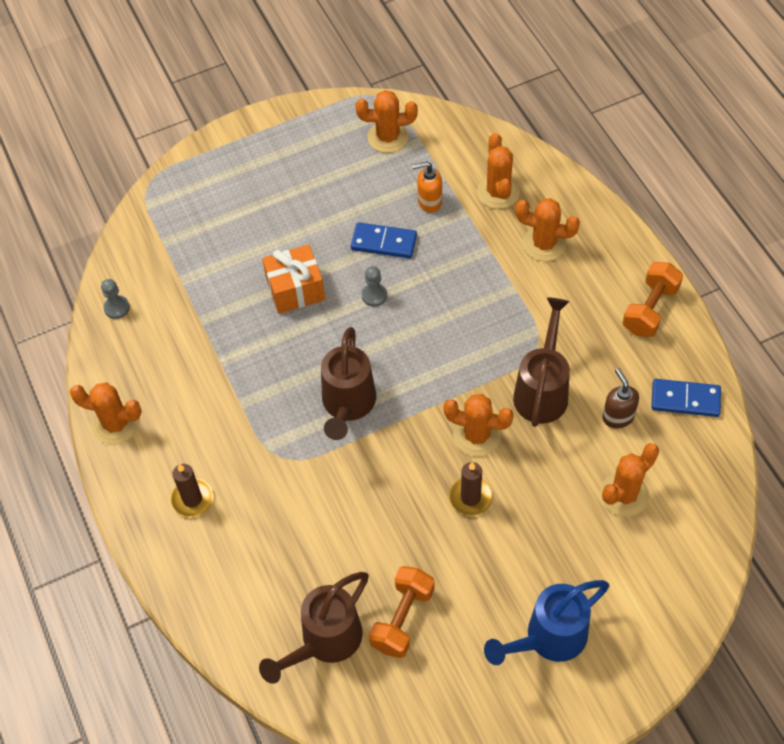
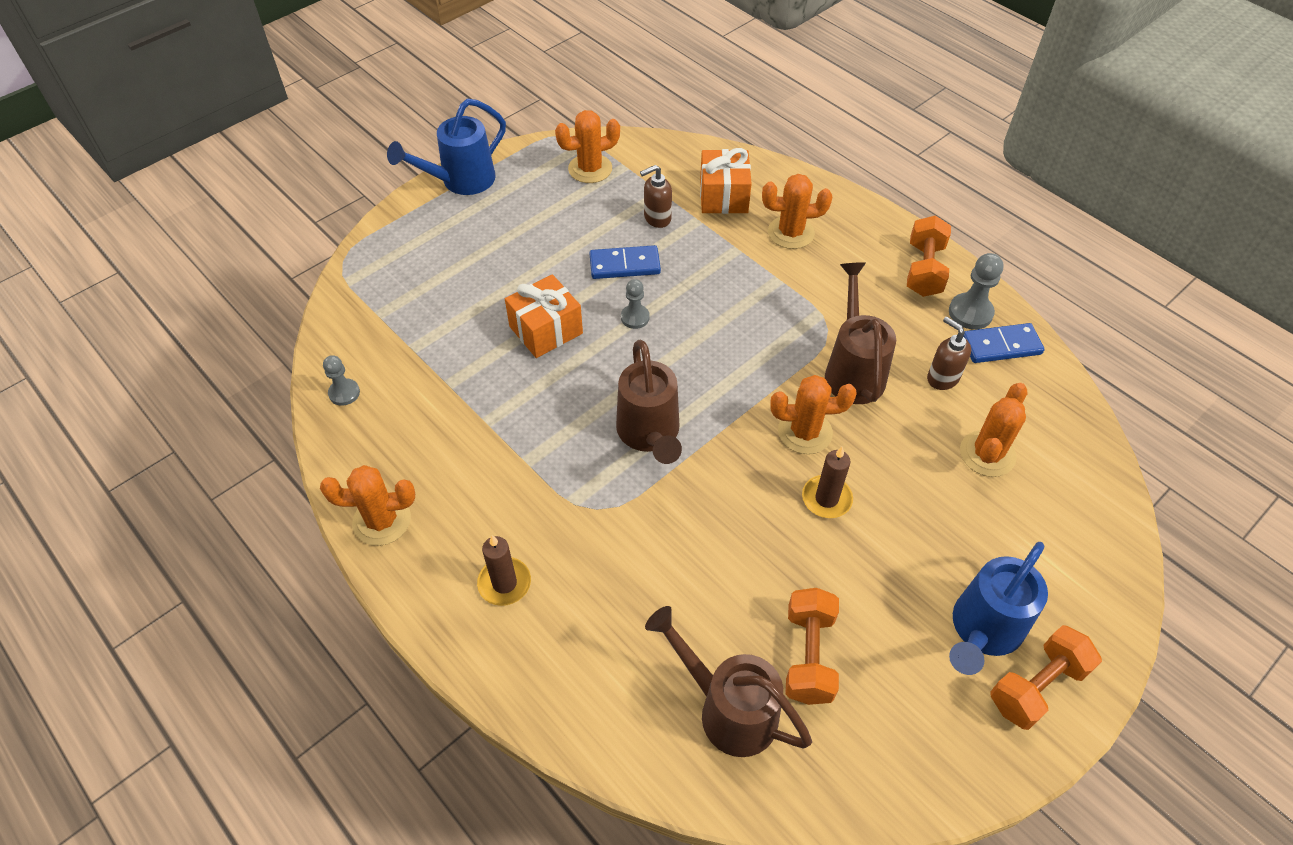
camera: 20 degrees left, 5 degrees down
brown watering can [259,572,369,684] -> brown watering can turned 105 degrees clockwise [645,606,812,757]
orange soap dispenser [412,161,442,213] -> brown soap dispenser [640,165,672,228]
orange cactus [477,133,520,209] -> orange gift [700,148,752,214]
none -> blue watering can [387,99,506,195]
none -> grey pawn [949,253,1003,329]
none -> orange dumbbell [990,625,1102,730]

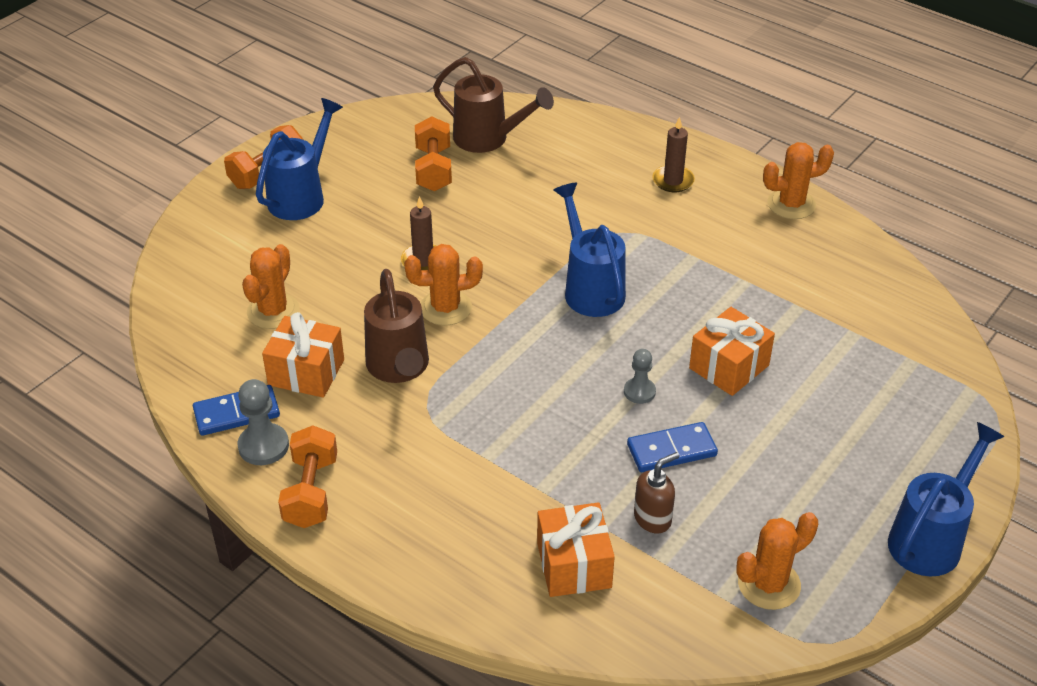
camera: 170 degrees right, 10 degrees down
grey pawn [323,355,360,406] -> none
brown watering can [616,340,682,464] -> blue watering can [554,183,626,317]
orange cactus [762,174,832,249] -> none
brown soap dispenser [927,317,971,390] -> orange gift [262,312,344,398]

